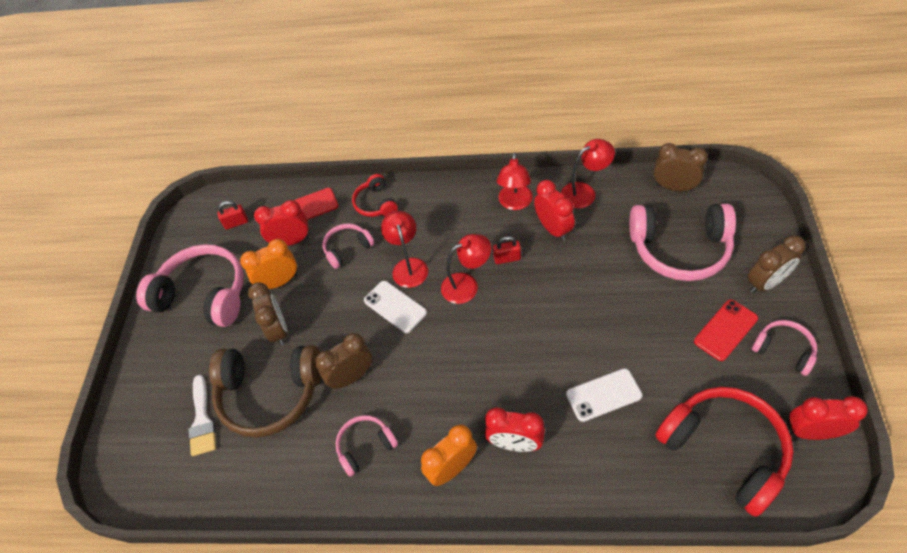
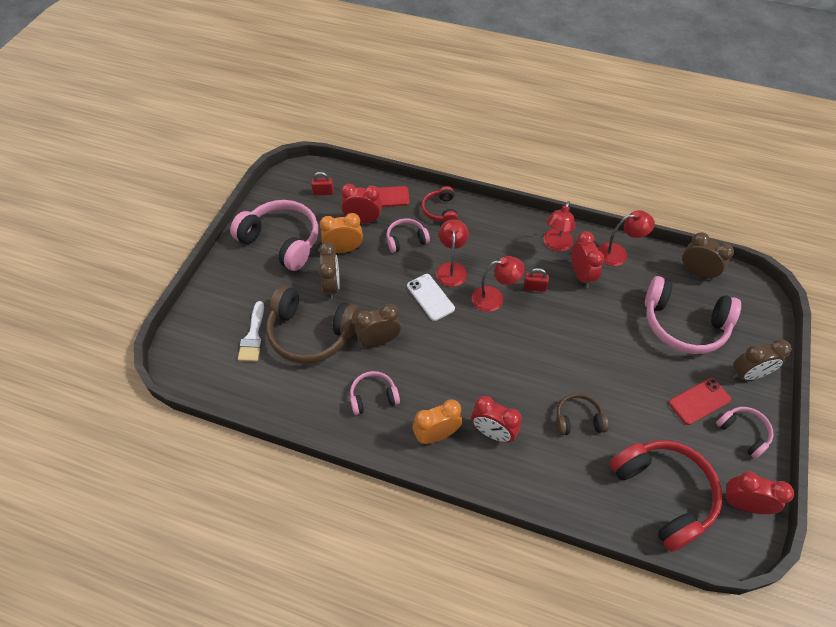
camera: 10 degrees right, 0 degrees up
white phone [566,368,643,422] -> brown headphones [556,394,609,435]

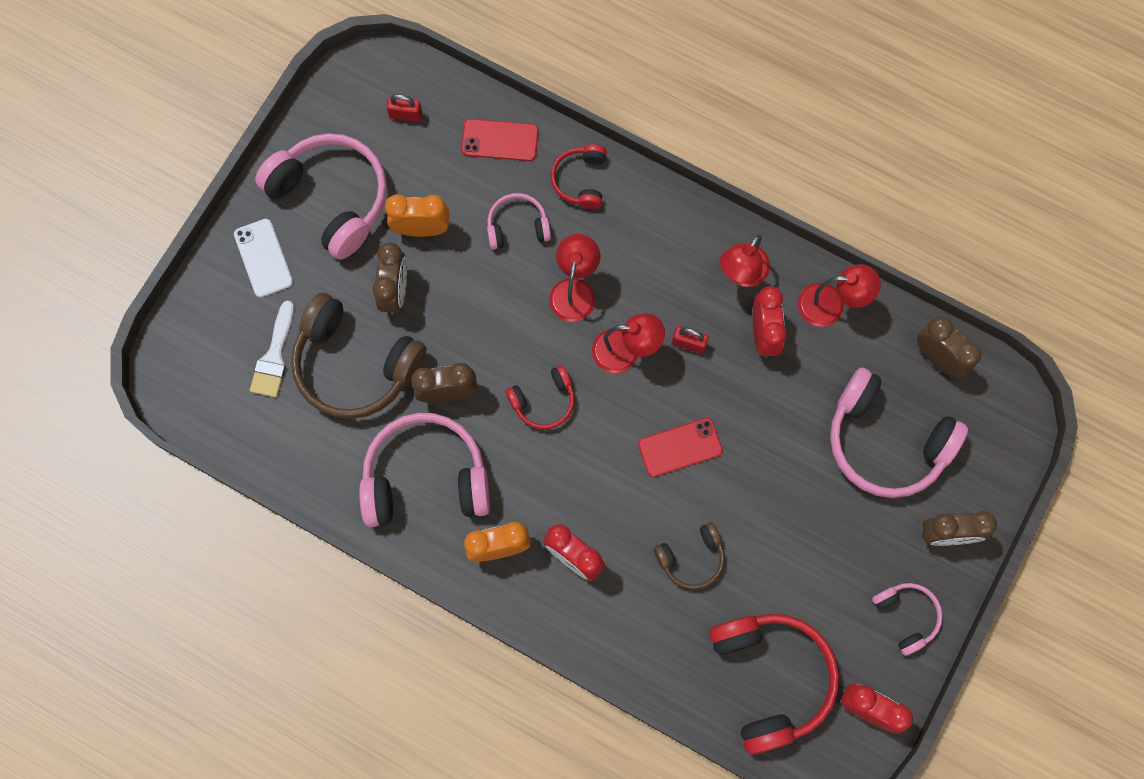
camera: 10 degrees right, 20 degrees up
red clock [341,184,382,223] -> none
pink headphones [350,371,400,415] -> pink headphones [359,413,490,527], size x1.93
white phone [407,274,455,321] -> white phone moved to [234,219,293,297]
brown headphones [556,394,609,435] -> brown headphones turned 150 degrees clockwise [654,522,725,589]
red phone [669,378,731,425] -> red phone moved to [638,418,723,477]
none -> red headphones [506,365,575,429]

